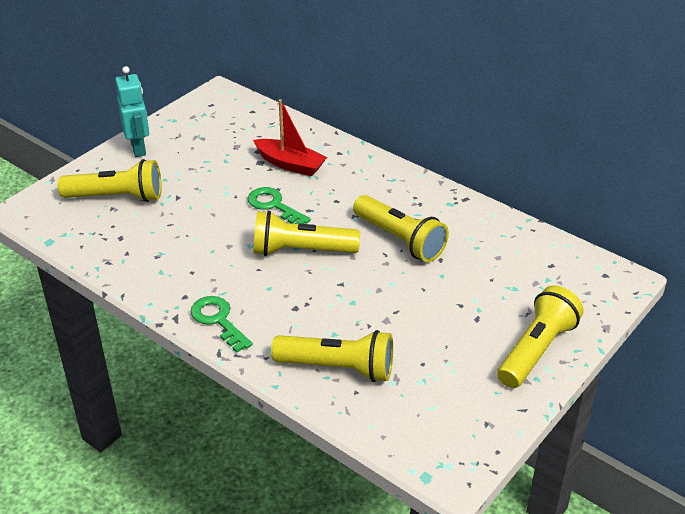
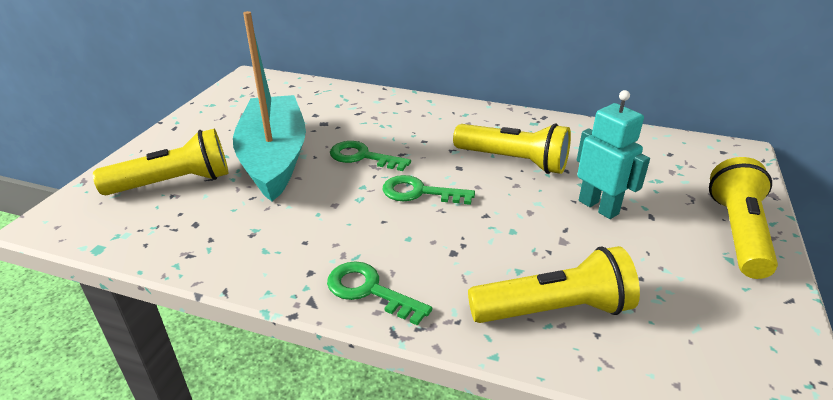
camera: 20 degrees left, 5 degrees down
turquoise robot [115,66,149,157] -> turquoise robot moved to [577,90,650,219]
red boat [253,99,327,176] -> none
yellow flashlight [253,211,360,256] -> green key [383,175,475,205]
none -> turquoise boat [233,11,306,202]

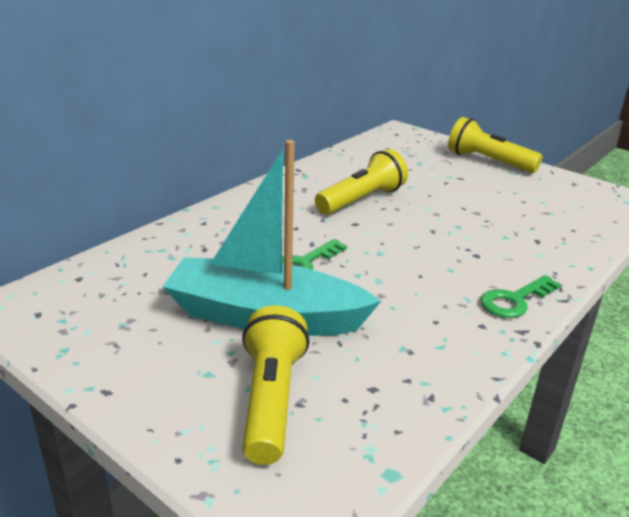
camera: 70 degrees left, 5 degrees down
green key [383,175,475,205] -> none
yellow flashlight [468,246,640,323] -> none
turquoise robot [577,90,650,219] -> none

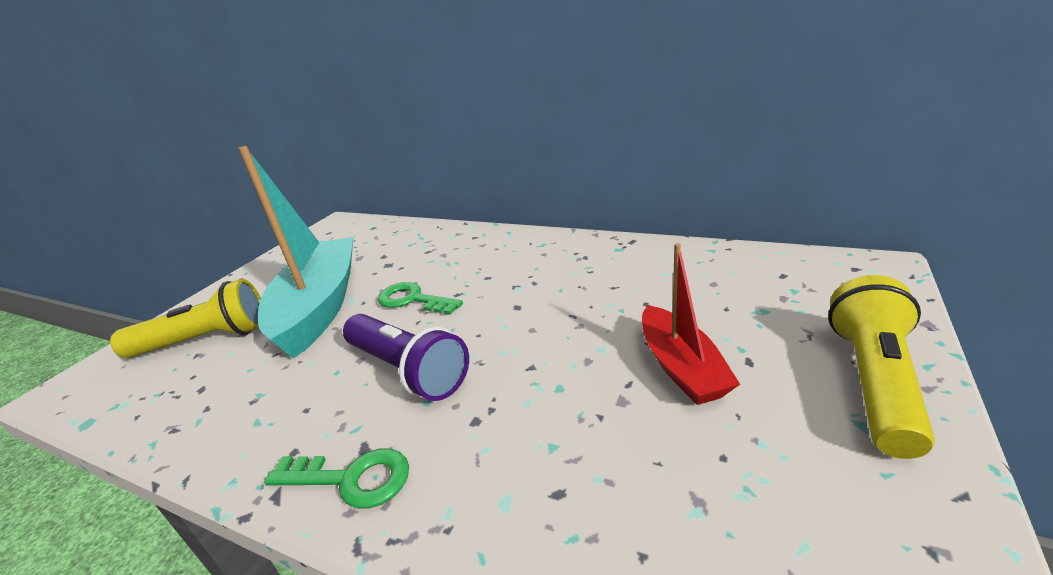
camera: 80 degrees right, 0 degrees up
yellow flashlight [315,149,408,214] -> none
green key [480,275,561,318] -> green key turned 150 degrees clockwise [264,448,409,508]
none -> purple flashlight [343,314,469,401]
none -> red boat [642,243,740,405]

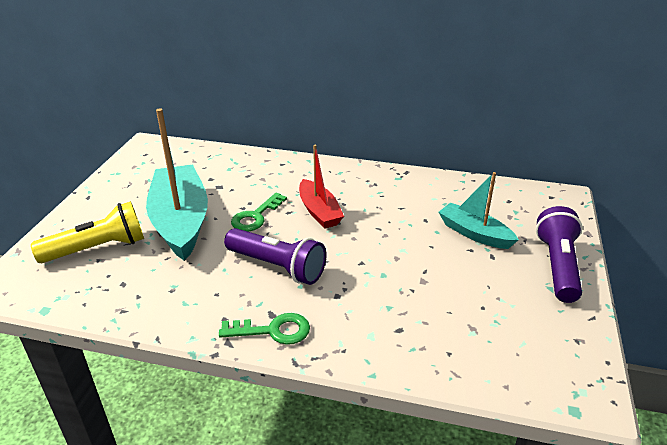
camera: 15 degrees left, 5 degrees up
green key [378,282,463,315] -> green key turned 75 degrees counterclockwise [231,193,287,231]
red boat [642,243,740,405] -> red boat moved to [299,145,344,229]
yellow flashlight [828,275,935,459] -> purple flashlight [536,206,582,303]
none -> turquoise boat [439,172,519,249]

